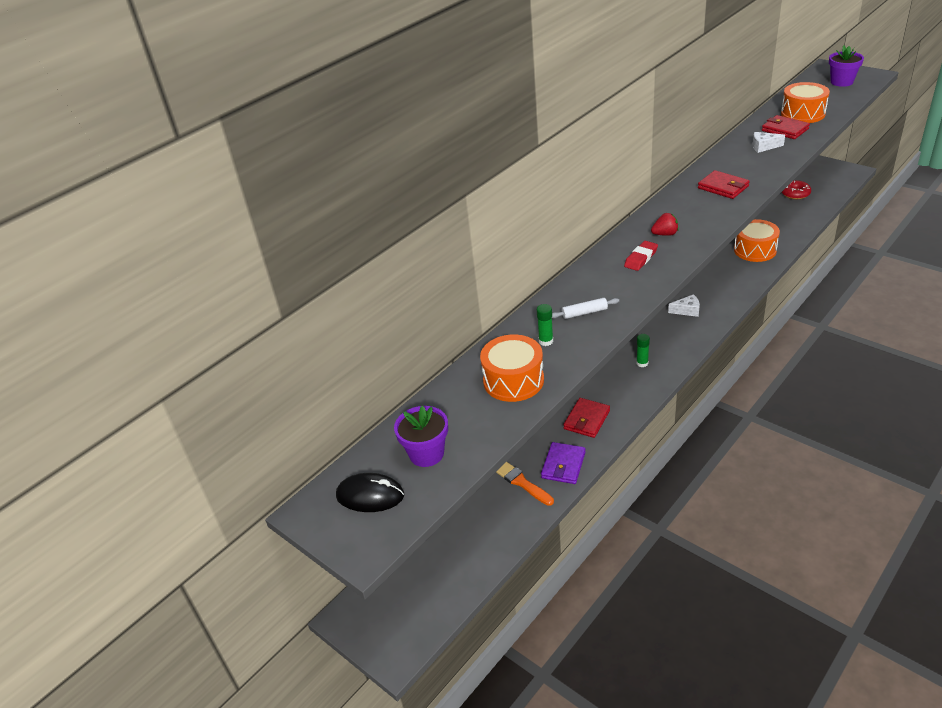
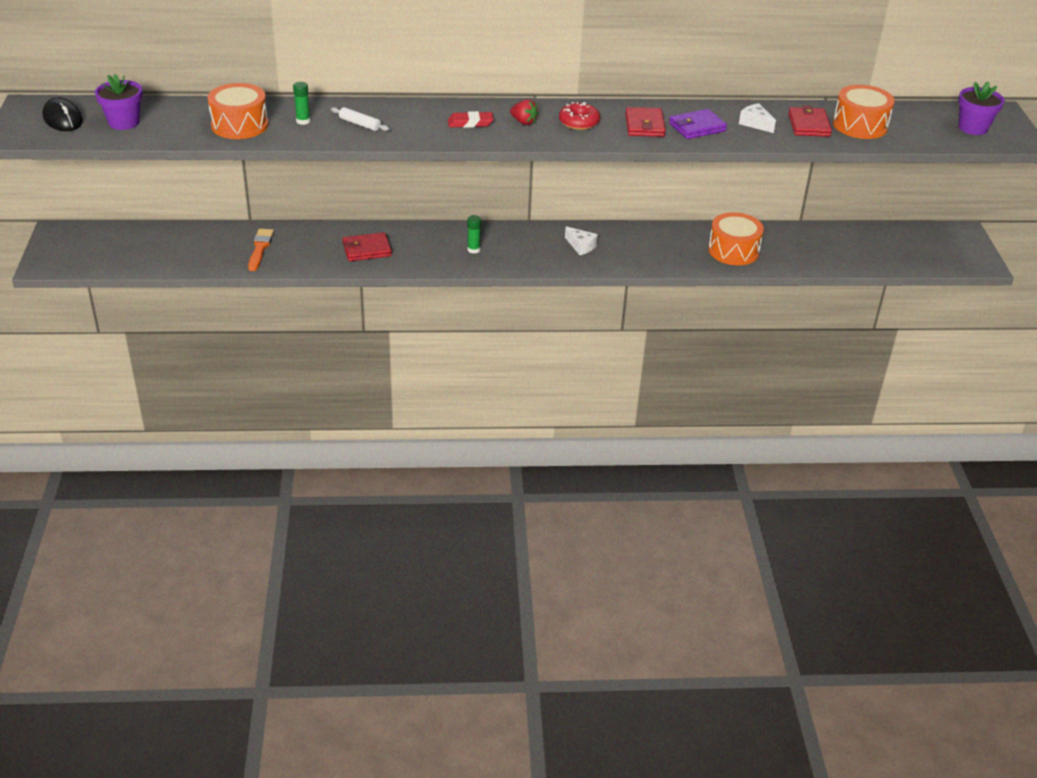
camera: 40 degrees right, 0 degrees up
purple wallet [541,442,586,484] -> purple wallet moved to [669,109,727,139]
red donut [782,180,811,199] -> red donut moved to [559,102,600,130]

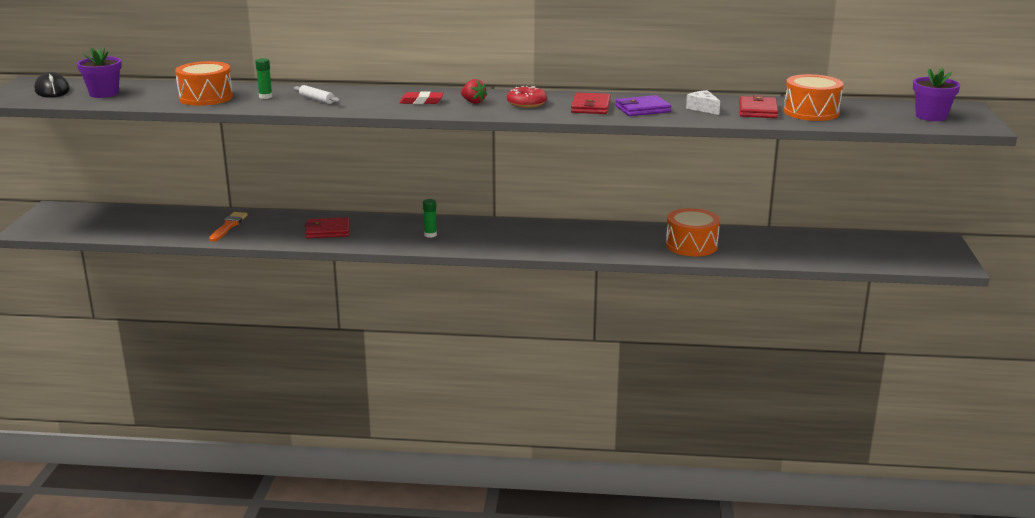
camera: 10 degrees right, 15 degrees down
white cheese [565,226,598,255] -> none

